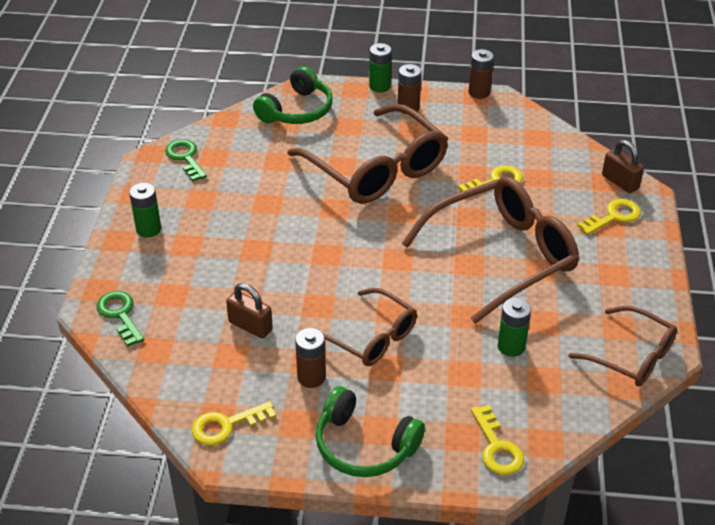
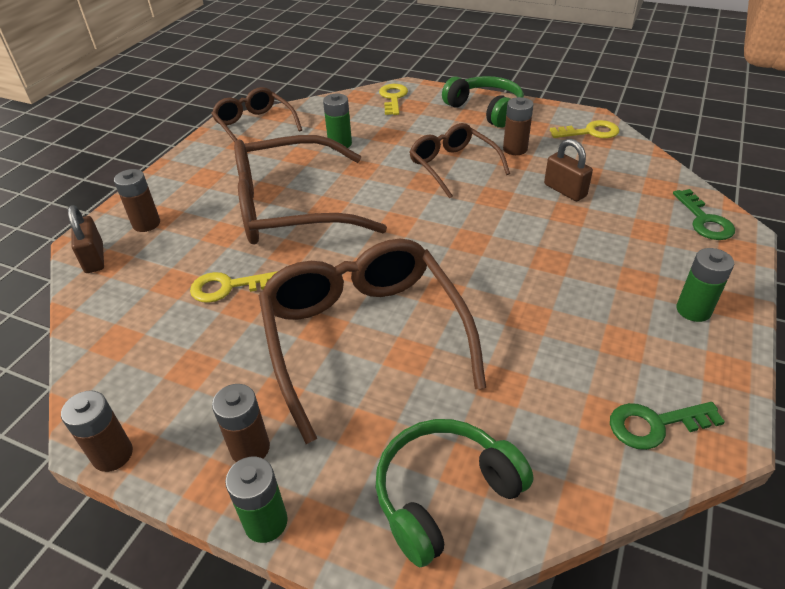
camera: 160 degrees left, 0 degrees up
green key [165,139,207,181] -> green key turned 90 degrees clockwise [610,402,725,450]
yellow key [577,199,641,235] -> brown battery [114,169,160,232]

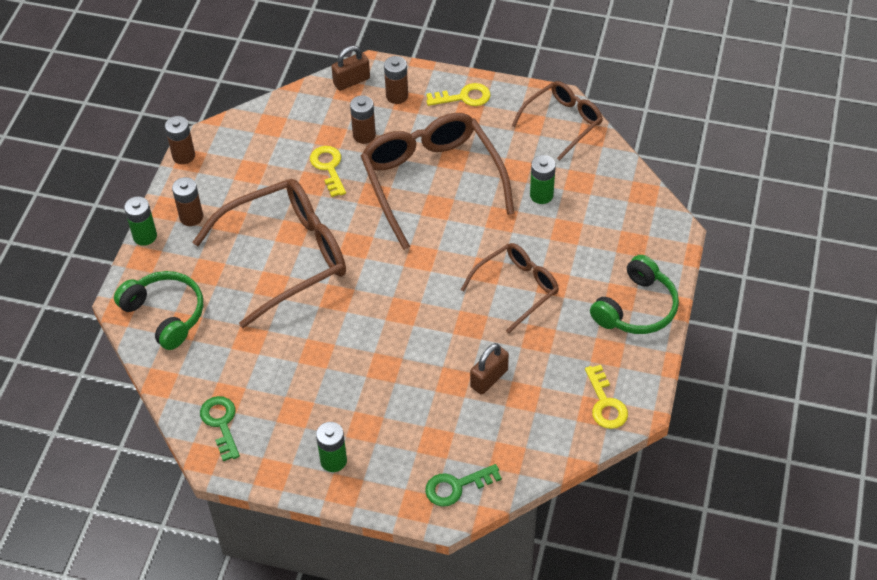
camera: 80 degrees right, 10 degrees up
yellow key [379,84,408,115] -> yellow key moved to [426,83,491,106]
brown battery [503,97,534,155] -> brown battery moved to [350,95,376,144]

